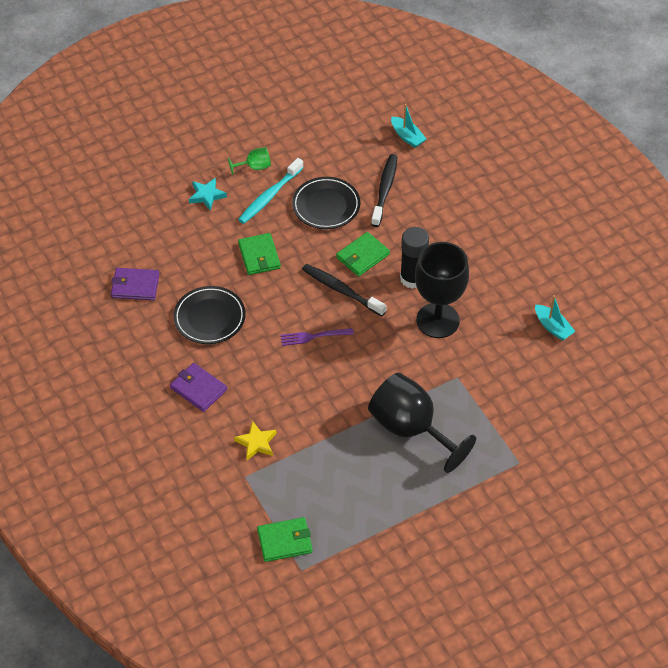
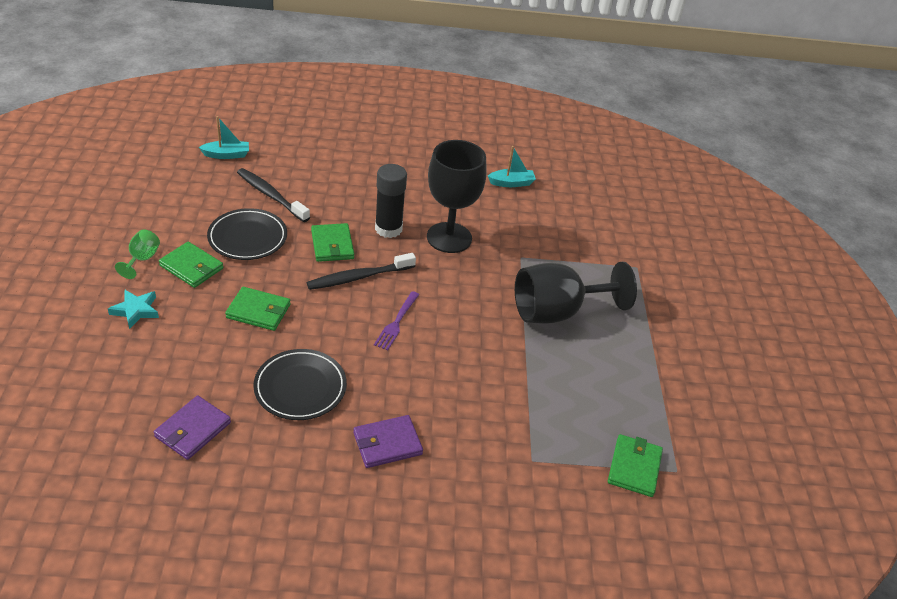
camera: 65 degrees left, 10 degrees down
yellow star [234,421,276,460] -> none
turquoise toothbrush [238,158,304,224] -> green wallet [159,242,223,288]

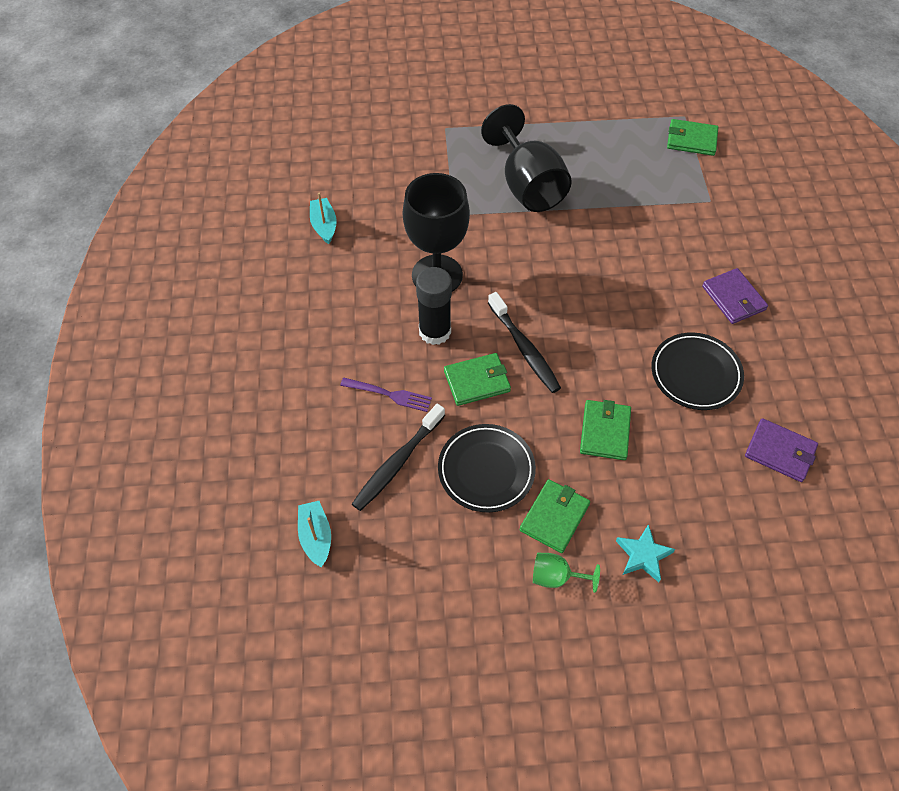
camera: 90 degrees left, 15 degrees up
purple fork [374,291,419,350] -> purple fork moved to [340,378,432,412]

